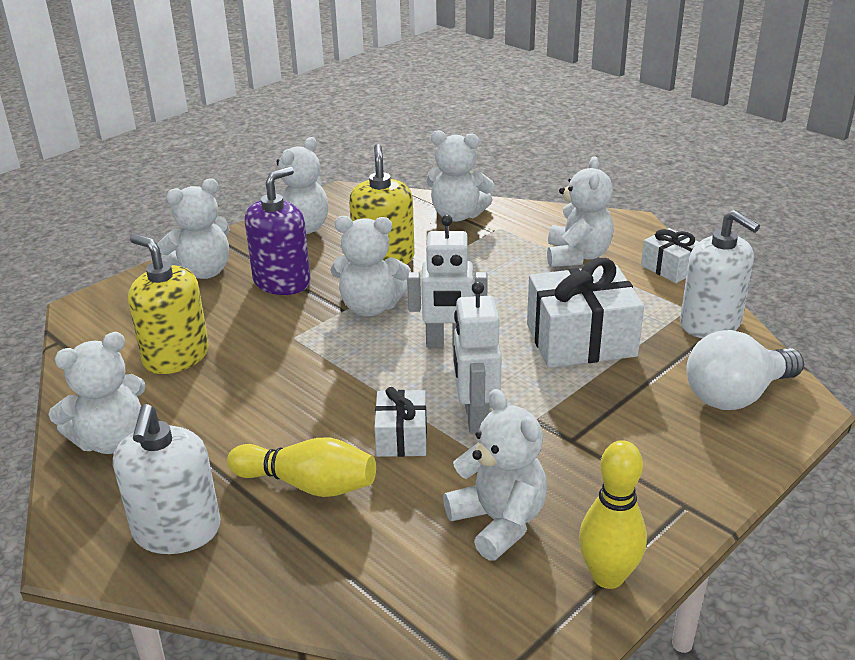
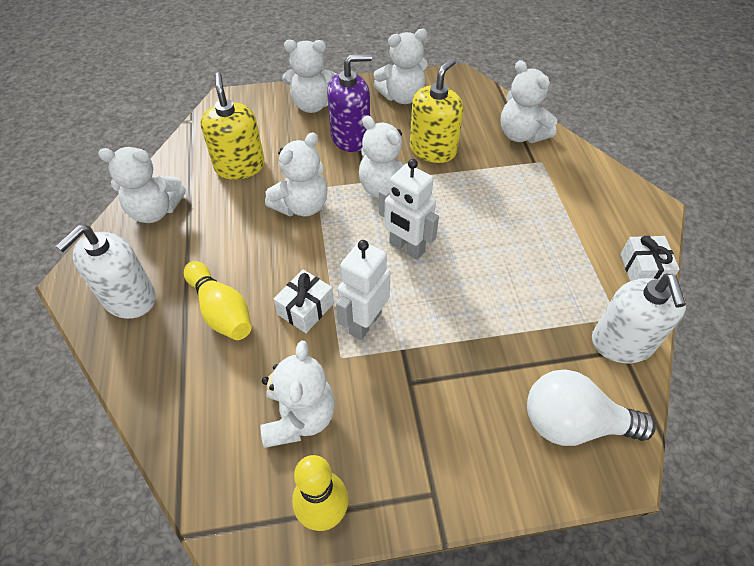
camera: 35 degrees right, 20 degrees up
white gift [527,258,644,368] -> none
white teddy bear [547,156,614,267] -> white teddy bear moved to [265,132,328,217]

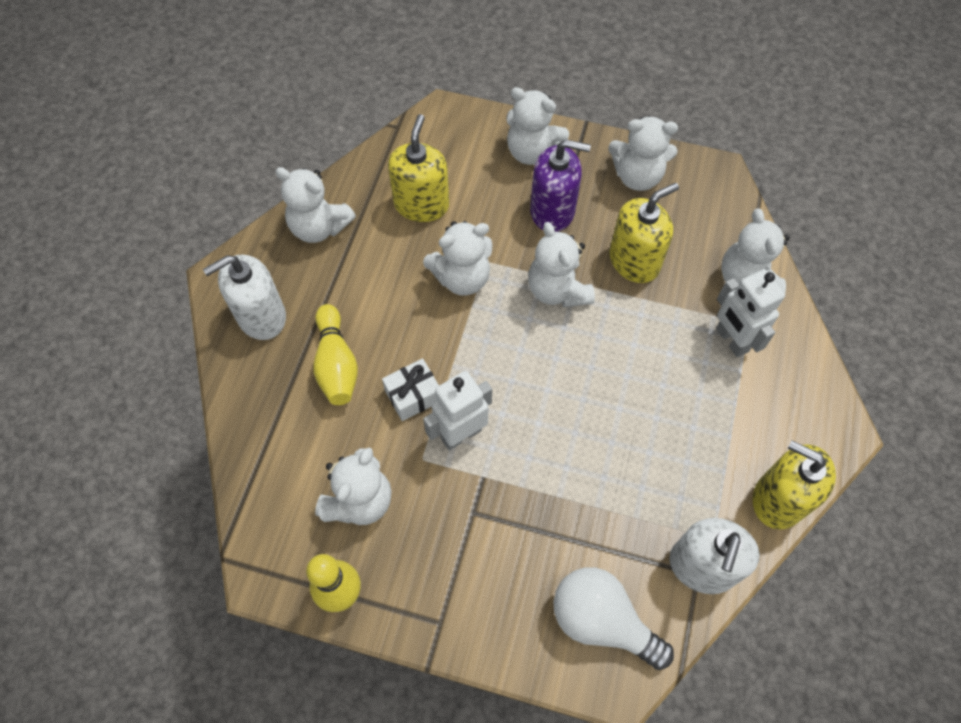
camera: 25 degrees right, 10 degrees up
white robot [379,159,439,260] -> white robot moved to [716,269,785,358]
white gift [620,236,680,281] -> yellow soap dispenser [753,441,836,530]

